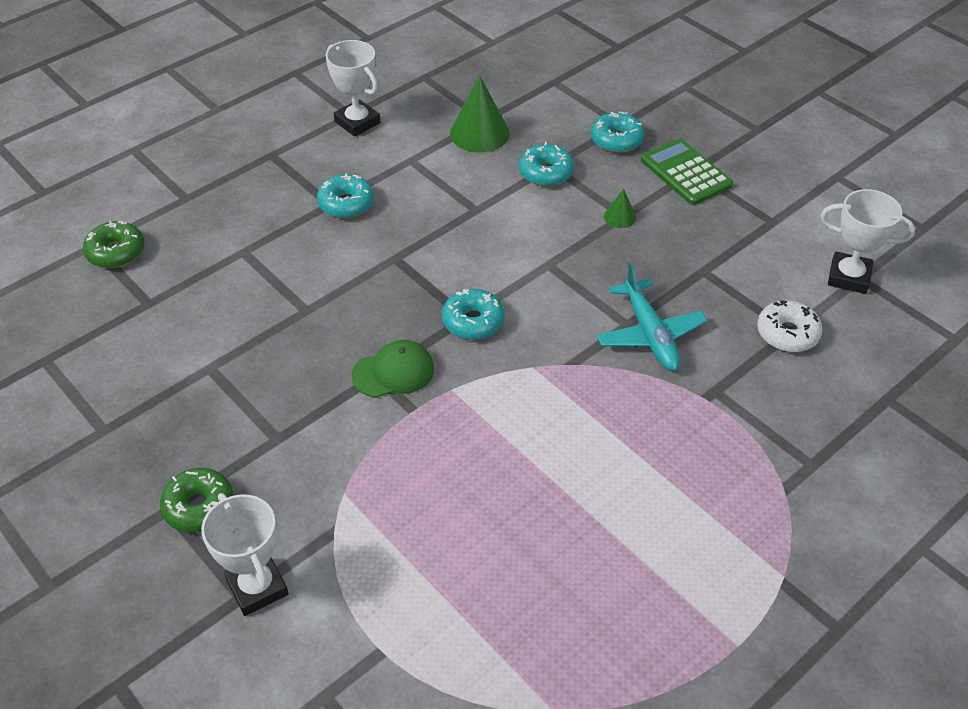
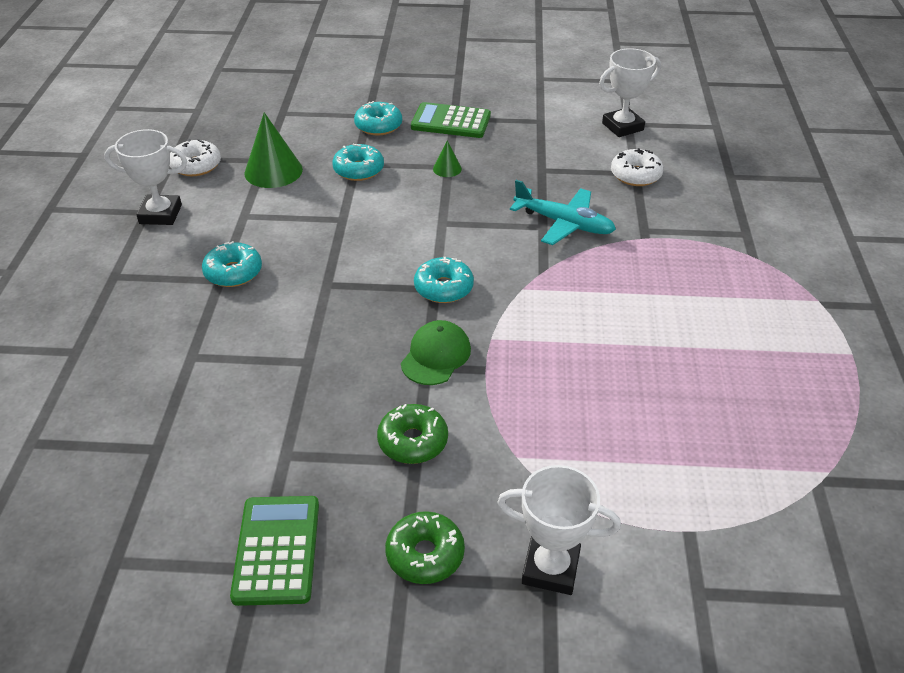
camera: 45 degrees left, 5 degrees down
green donut [83,221,144,268] -> green donut moved to [377,404,448,464]
none -> white donut [170,139,221,176]
none -> green calculator [230,496,319,606]

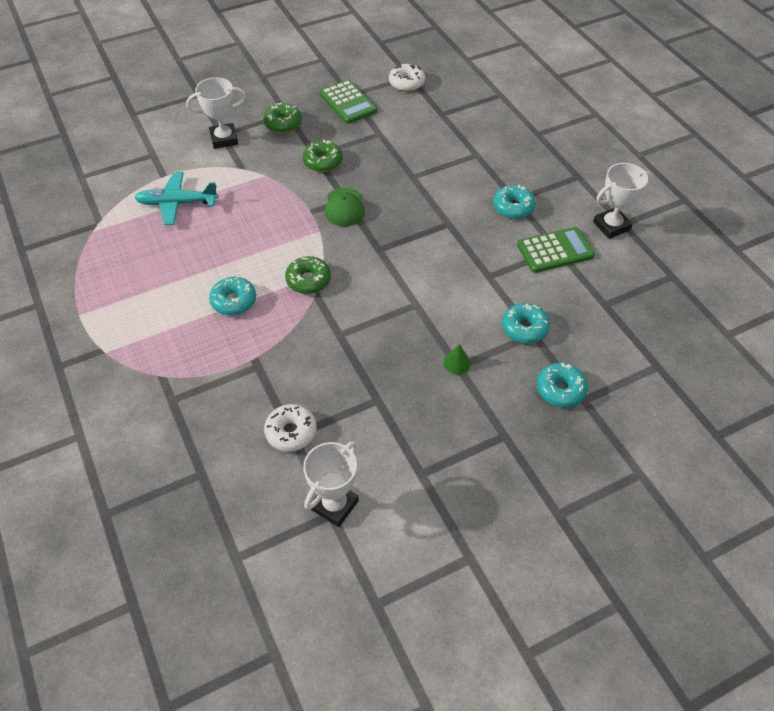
camera: 150 degrees right, 10 degrees up
white donut [170,139,221,176] -> white donut moved to [389,64,425,92]
green cone [244,112,303,188] -> none
green calculator [411,102,491,138] -> green calculator moved to [517,227,595,273]
turquoise donut [414,257,474,303] -> turquoise donut moved to [209,277,256,316]
turquoise plane [510,180,616,245] -> turquoise plane moved to [134,172,219,225]
none -> green donut [285,256,331,294]

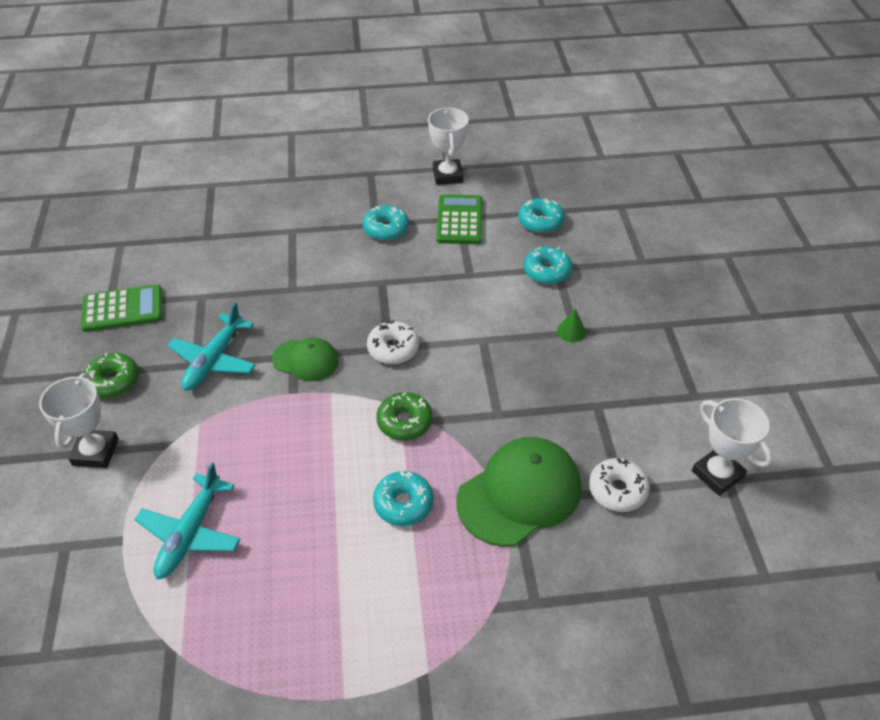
camera: 70 degrees left, 5 degrees down
green donut [302,140,343,172] -> turquoise plane [167,302,256,391]
white donut [389,64,425,92] -> white donut moved to [367,320,419,364]
turquoise donut [537,363,588,407] -> turquoise donut moved to [518,198,564,233]
none -> green cap [457,437,581,547]

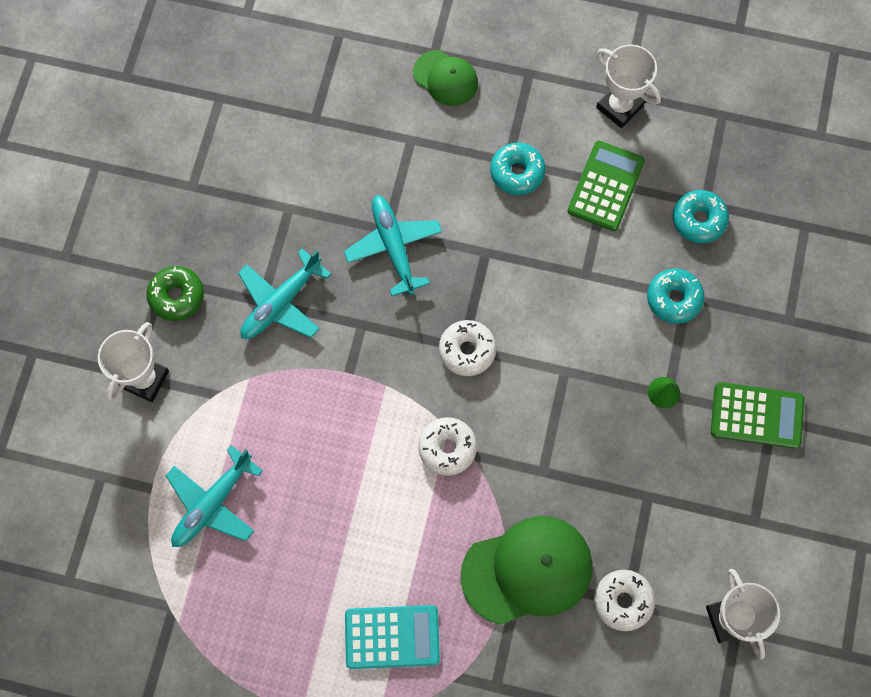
camera: 20 degrees right, 25 degrees up
green calculator [81,284,162,332] -> green calculator moved to [711,382,804,449]
green cap [272,337,339,381] -> green cap moved to [413,50,478,106]
turquoise donut [373,471,434,526] -> none
green donut [376,392,433,441] -> white donut [418,417,477,476]
white trophy [428,108,469,185] -> white trophy turned 60 degrees counterclockwise [596,44,661,128]
none -> turquoise plane [344,195,442,296]
none -> turquoise calculator [345,605,440,669]

